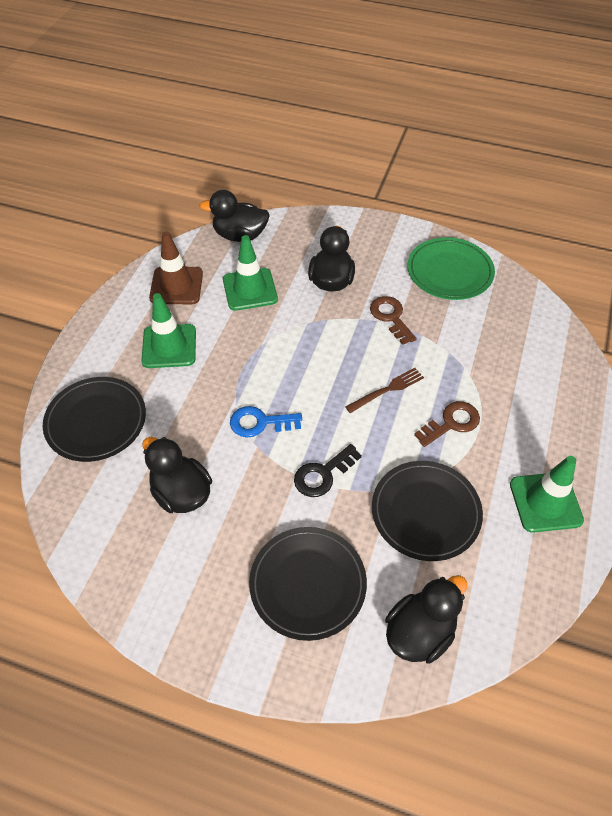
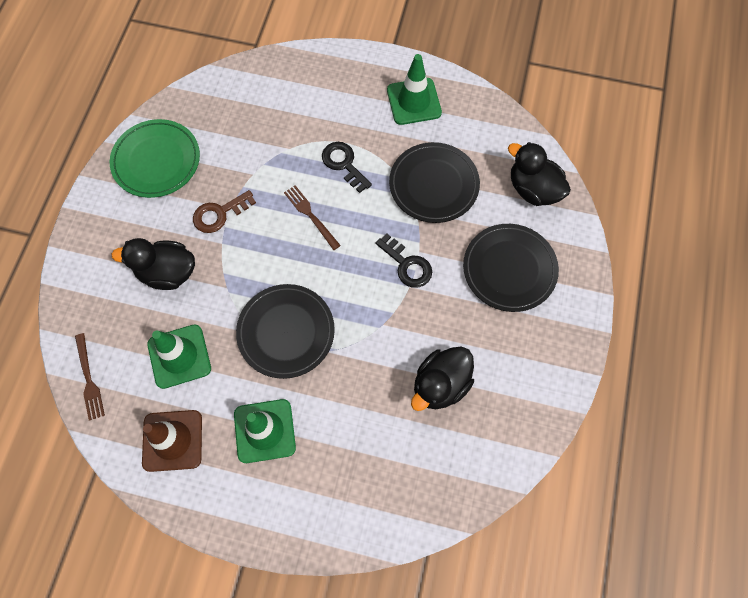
camera: 95 degrees left, 15 degrees up
black plate [43,377,146,462] -> black plate moved to [236,284,335,379]
black duck [200,190,270,242] -> brown fork [75,333,105,421]
blue key [230,406,302,438] -> none
brown key [414,401,480,447] -> black key [322,142,372,193]

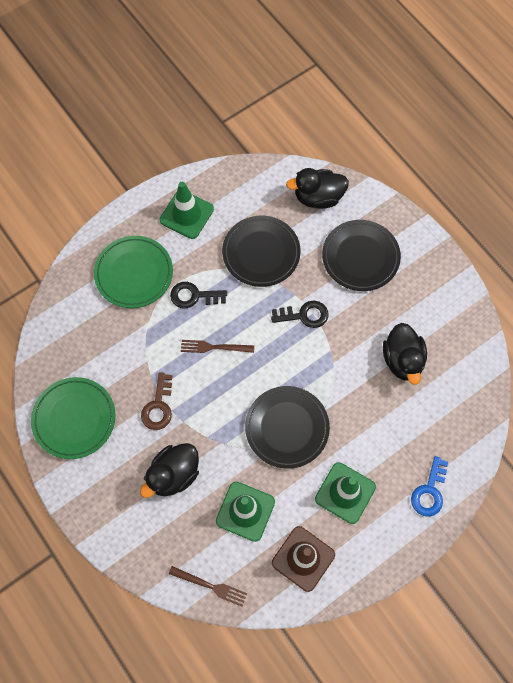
camera: 50 degrees left, 0 degrees up
none -> green plate [94,236,173,308]
none -> blue key [411,456,448,517]

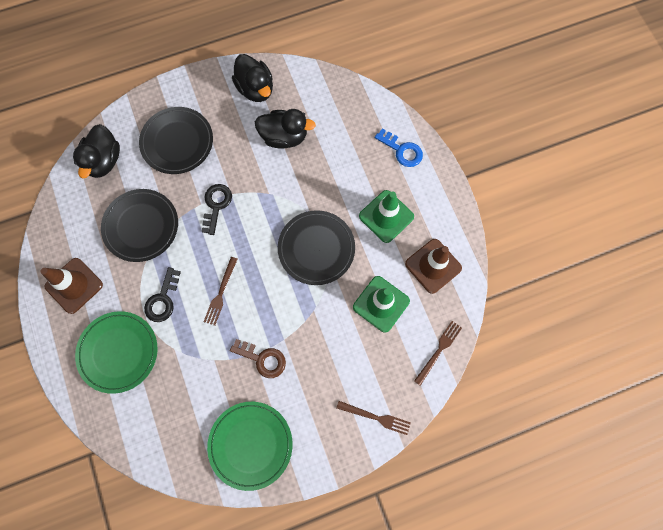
camera: 75 degrees left, 5 degrees up
black duck [140,443,199,498] -> black duck moved to [232,54,273,102]
green traffic cone [160,182,214,239] -> brown traffic cone [40,258,103,314]
none -> brown fork [337,401,411,435]

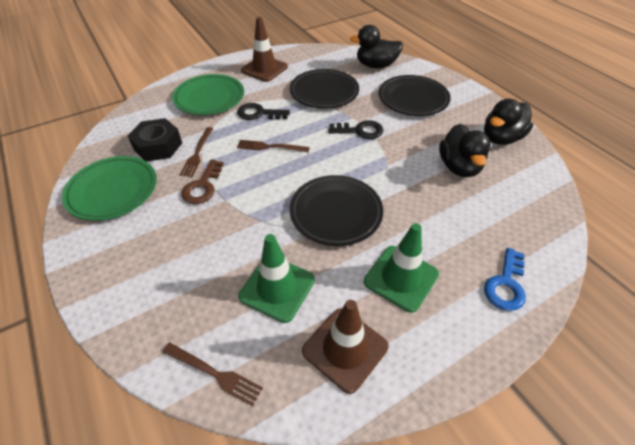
camera: 80 degrees right, 25 degrees down
brown fork [337,401,411,435] -> brown fork moved to [180,127,213,177]
none -> black nut [128,118,182,162]

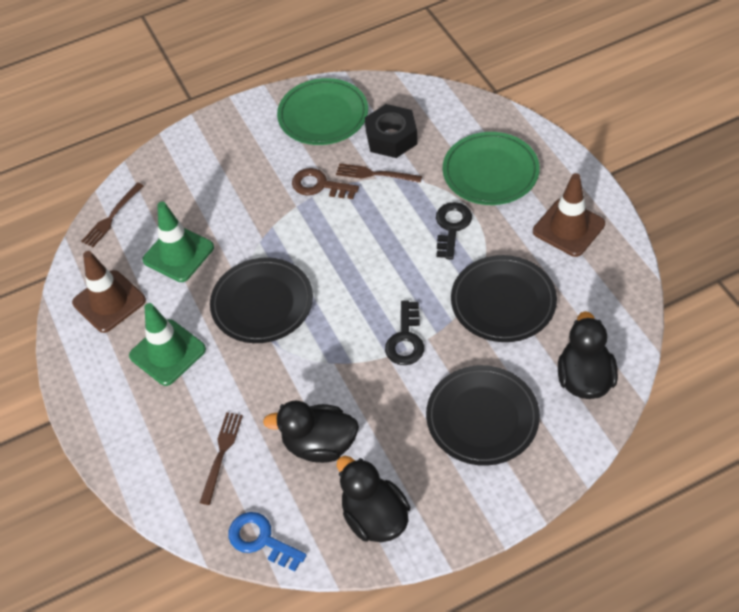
camera: 100 degrees right, 5 degrees up
brown fork [237,140,309,152] -> brown fork moved to [200,412,243,505]
blue key [484,248,526,311] -> blue key moved to [228,512,307,571]

